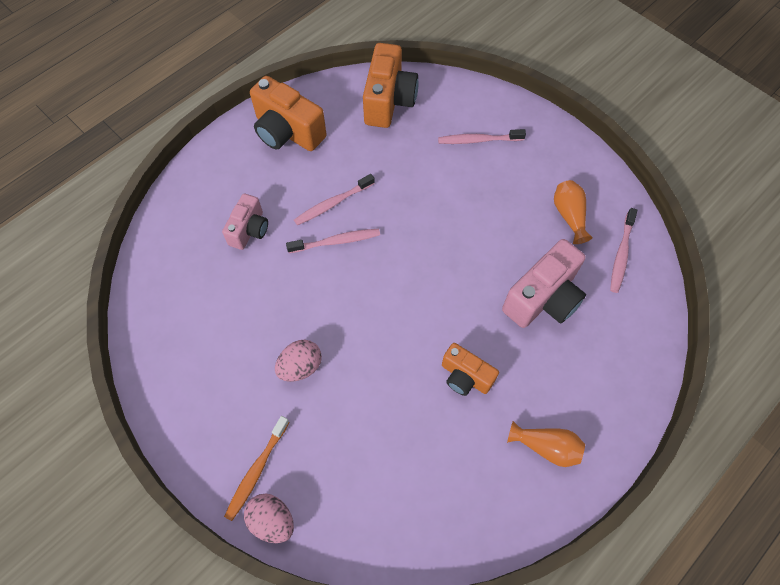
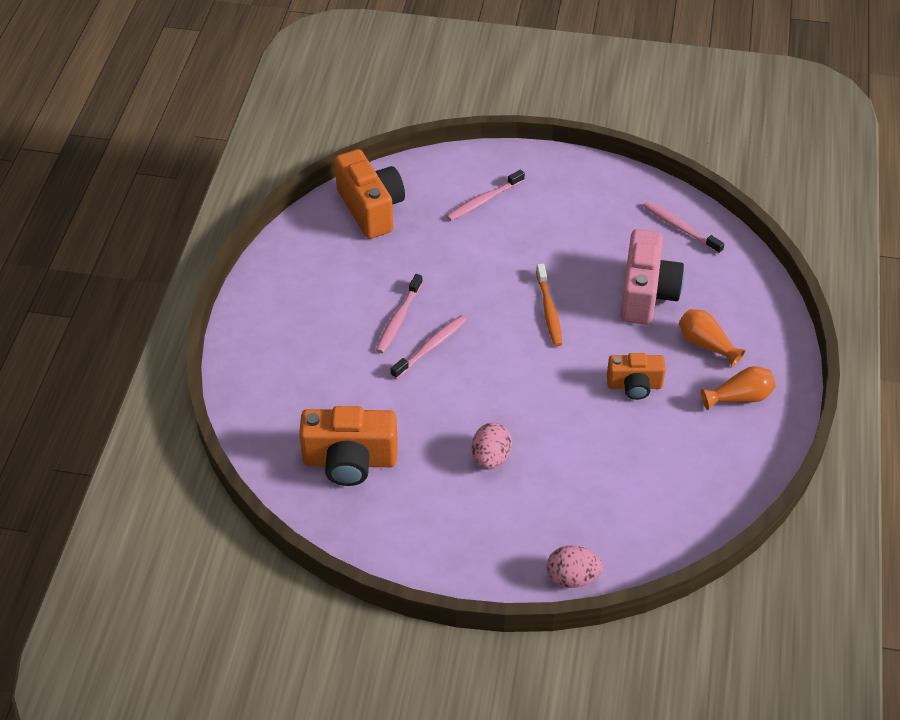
camera: 35 degrees left, 15 degrees down
pink camera [222,194,268,250] -> none
orange toothbrush [224,416,289,521] -> orange toothbrush moved to [536,264,562,346]
orange camera [250,76,327,151] -> orange camera moved to [299,406,398,486]
orange vase [554,180,593,244] -> orange vase moved to [679,309,746,367]
pink toothbrush [610,208,637,293] -> pink toothbrush turned 150 degrees clockwise [643,201,725,254]

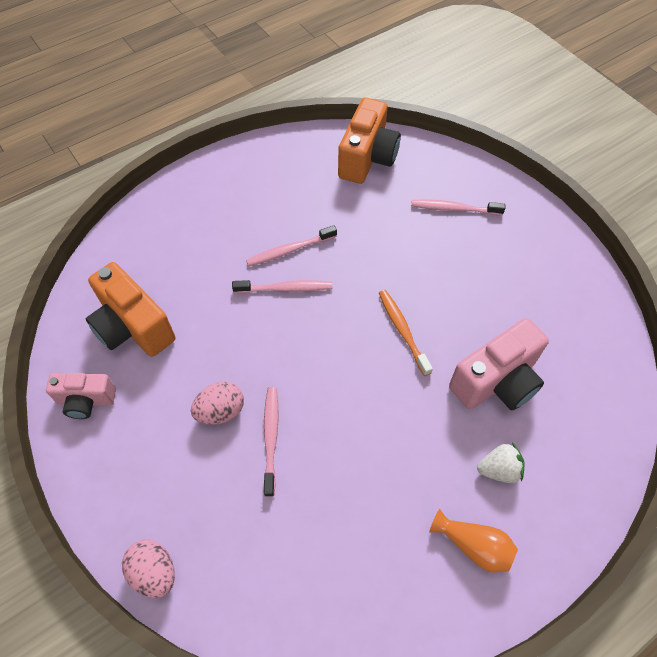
camera: 45 degrees right, 10 degrees up
orange toothbrush [536,264,562,346] -> orange toothbrush turned 120 degrees clockwise [379,290,433,376]
orange camera [607,353,666,400] -> none
pink toothbrush [643,201,725,254] -> pink toothbrush moved to [264,387,279,497]
orange vase [679,309,746,367] -> white strawberry [477,443,524,483]
none -> pink camera [46,373,116,419]

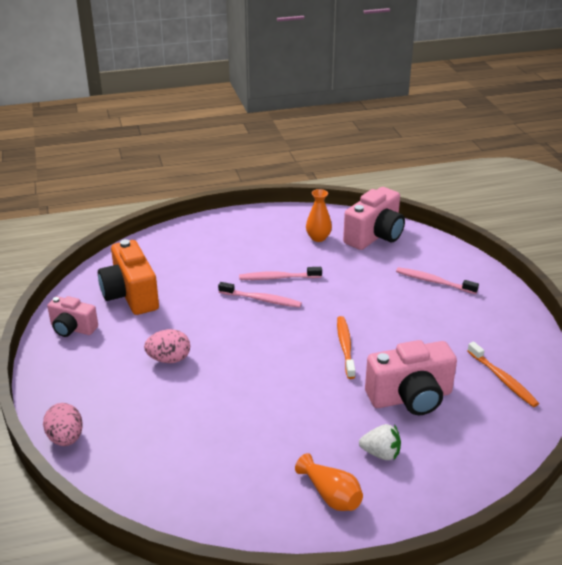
camera: 20 degrees right, 25 degrees down
pink toothbrush [264,387,279,497] -> none
orange camera [338,98,401,184] -> pink camera [343,187,405,250]
none -> orange vase [306,189,332,242]
none -> orange toothbrush [467,342,539,407]

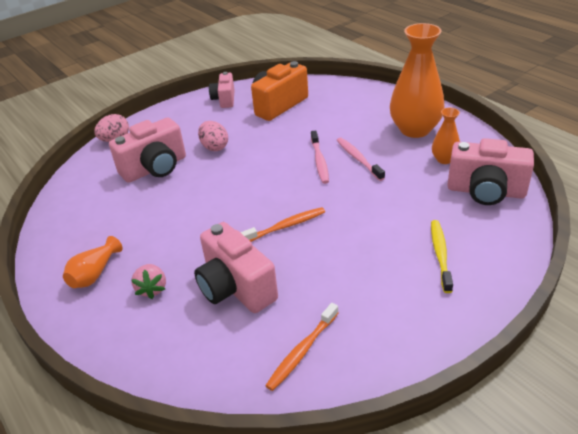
camera: 70 degrees right, 5 degrees up
white strawberry [359,424,401,460] -> pink strawberry [131,264,166,299]
pink toothbrush [396,267,479,294] -> yellow toothbrush [431,220,453,293]
none -> pink camera [109,118,186,183]
none -> orange vase [390,23,445,138]

